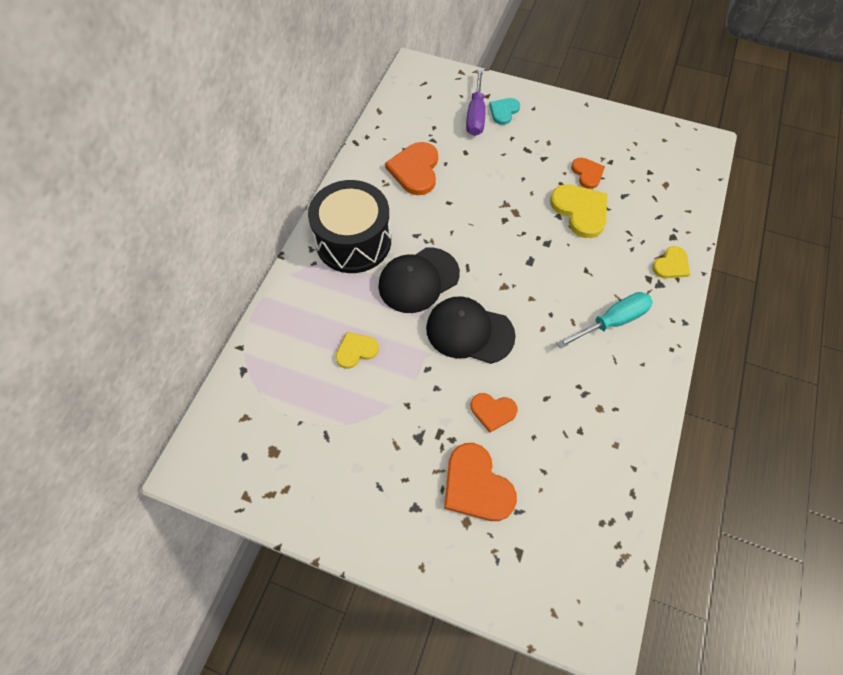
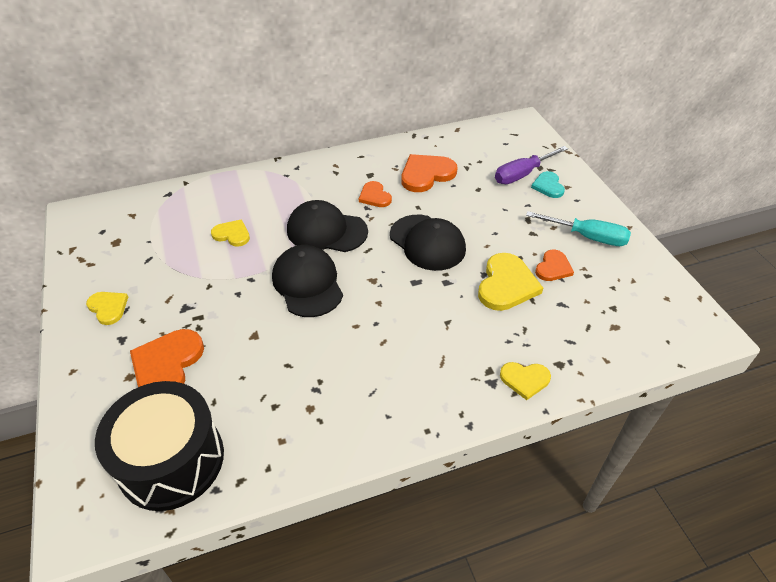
camera: 50 degrees right, 15 degrees down
black drum [308,180,391,273] -> black drum moved to [95,381,224,511]
orange heart [471,393,518,433] -> orange heart moved to [359,181,392,207]
turquoise heart [489,98,520,125] -> turquoise heart turned 90 degrees counterclockwise [531,171,565,198]
turquoise screwdriver [556,292,653,349] -> turquoise screwdriver moved to [526,211,631,246]
none -> yellow heart [86,292,128,325]
none -> black cap [390,215,466,271]

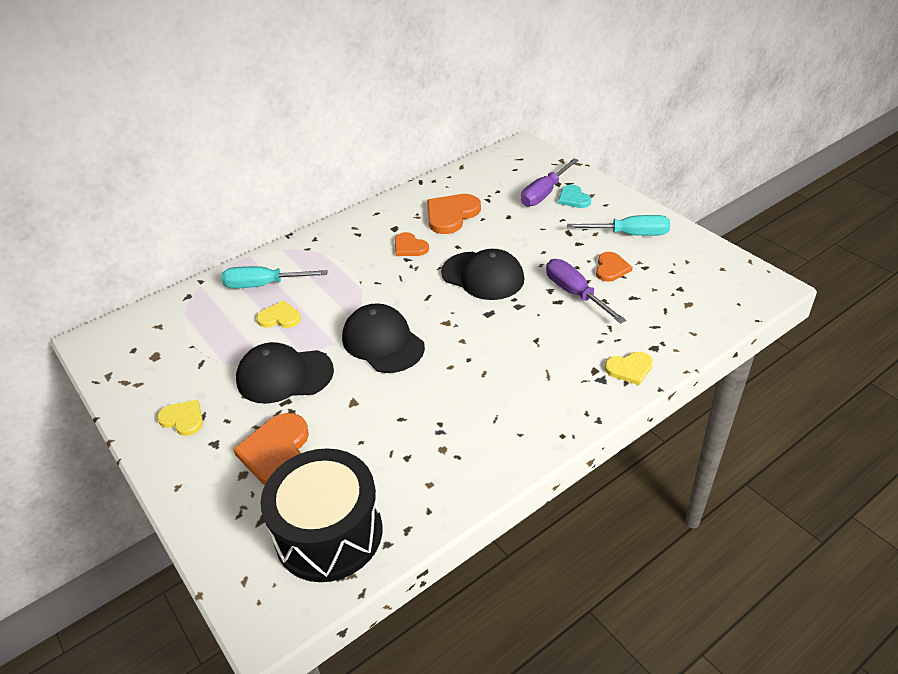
camera: 15 degrees left, 5 degrees down
black cap [287,200,368,252] -> black cap moved to [236,342,334,403]
yellow heart [478,253,543,311] -> purple screwdriver [546,259,626,324]
none -> turquoise screwdriver [221,266,328,289]

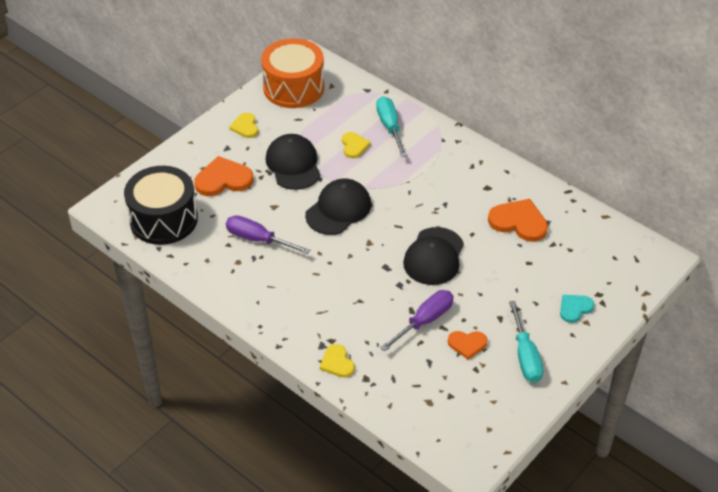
camera: 75 degrees right, 5 degrees up
yellow heart [157,400,203,436] -> yellow heart turned 150 degrees clockwise [229,113,258,138]
orange heart [395,232,429,256] -> none
purple screwdriver [521,158,579,207] -> purple screwdriver moved to [226,215,310,254]
none -> orange drum [261,38,324,108]

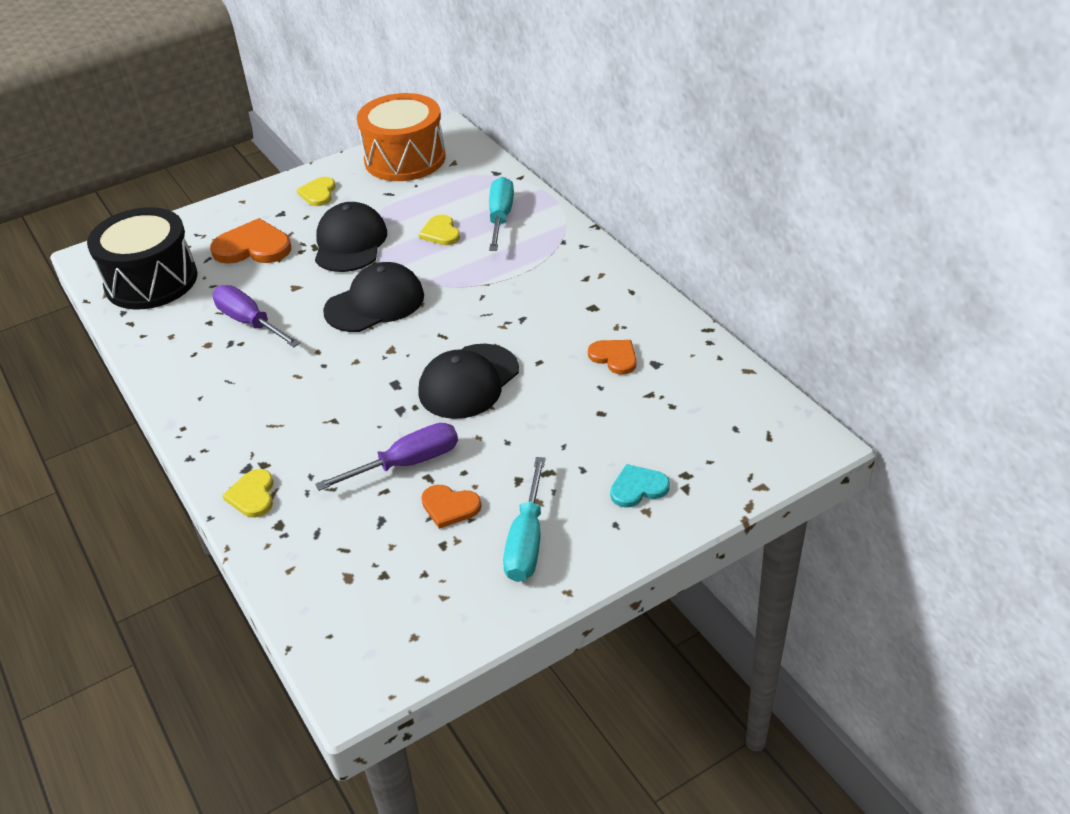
camera: 20 degrees right, 5 degrees down
yellow heart [342,132,371,158] -> yellow heart turned 150 degrees clockwise [419,215,460,245]
orange heart [488,199,548,242] -> orange heart [588,340,637,375], size x0.60

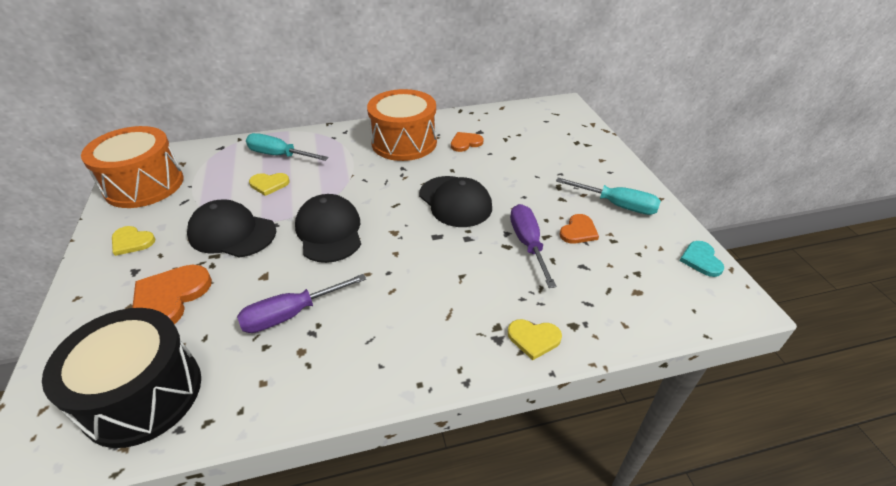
camera: 75 degrees left, 0 degrees up
turquoise heart [610,464,670,508] -> turquoise heart moved to [680,241,724,277]
none -> orange drum [367,89,437,161]

